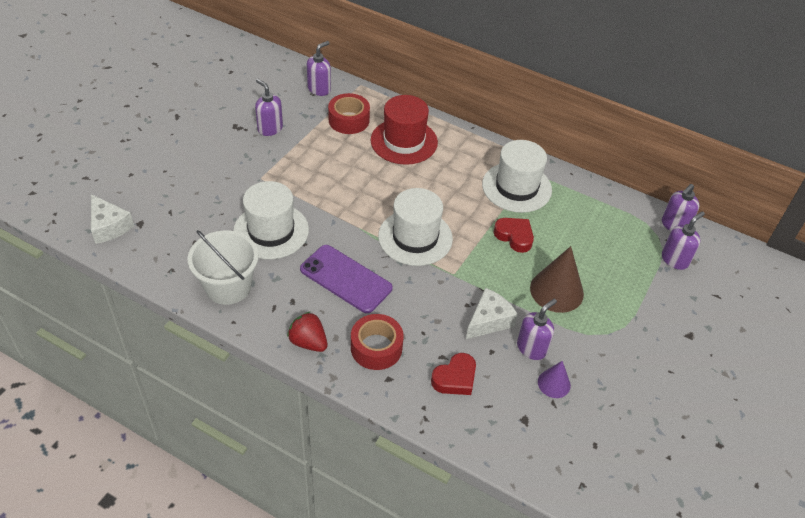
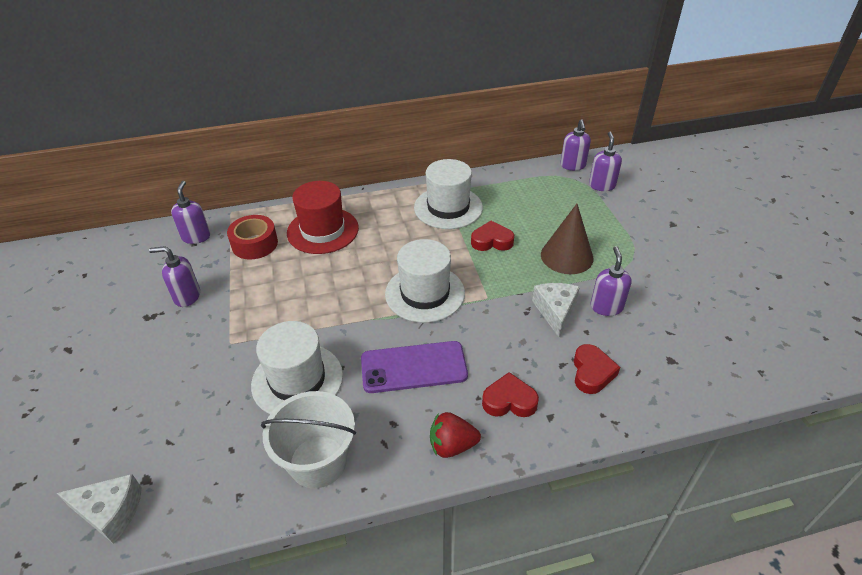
camera: 40 degrees left, 5 degrees down
red tape [351,314,404,370] -> red heart [482,372,539,417]
purple cone [538,361,571,398] -> none

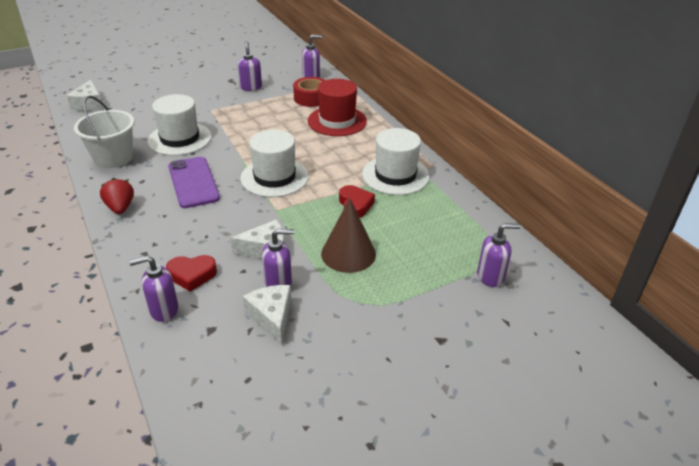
camera: 75 degrees right, 5 degrees down
red heart [482,372,539,417] -> none
purple soap dispenser [560,119,591,171] -> purple soap dispenser moved to [129,255,178,322]
none -> white cheese [243,285,291,345]

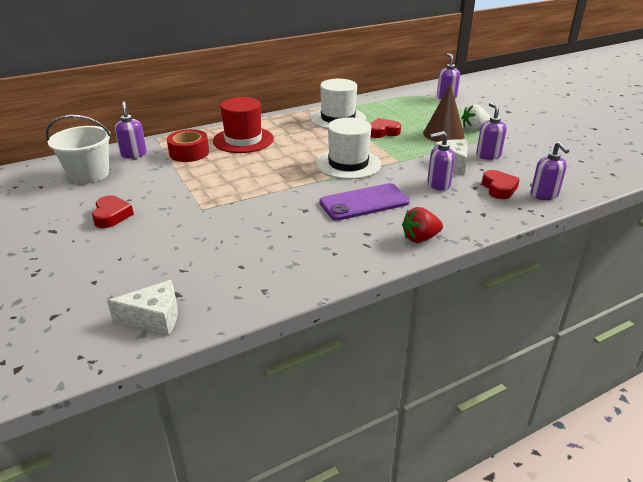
camera: 90 degrees left, 5 degrees down
white bucket [74,96,134,168] -> white bucket moved to [46,115,112,184]
white hat [148,94,212,156] -> none
purple soap dispenser [238,41,262,91] -> purple soap dispenser moved to [427,131,455,191]
white cheese [243,285,291,345] -> none
none -> red heart [92,195,134,228]
none -> white strawberry [461,104,490,130]

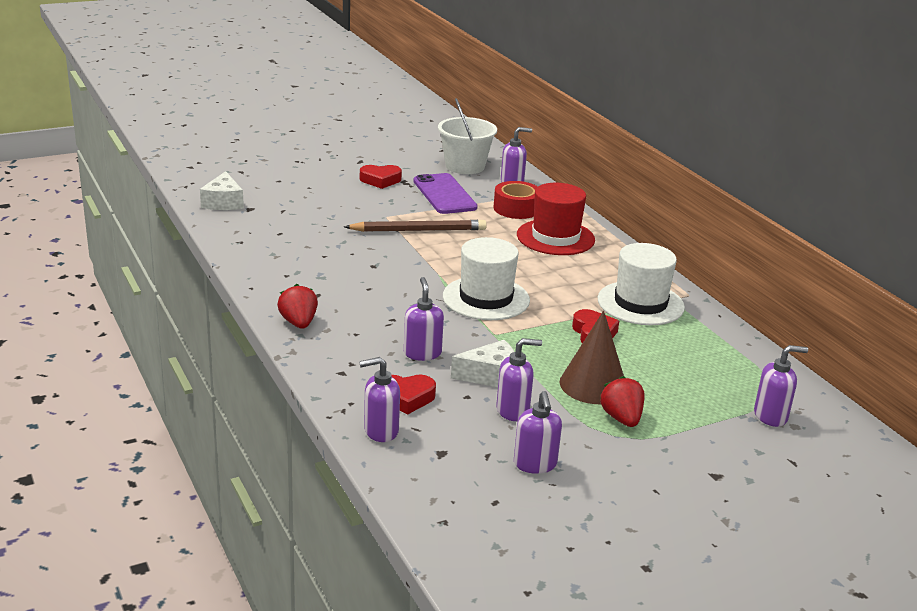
camera: 90 degrees right, 5 degrees down
purple phone [319,183,410,221] -> purple phone moved to [414,173,477,214]
white strawberry [461,104,490,130] -> red strawberry [600,376,645,427]
none -> brown pencil [344,220,487,232]
none -> purple soap dispenser [514,391,562,474]

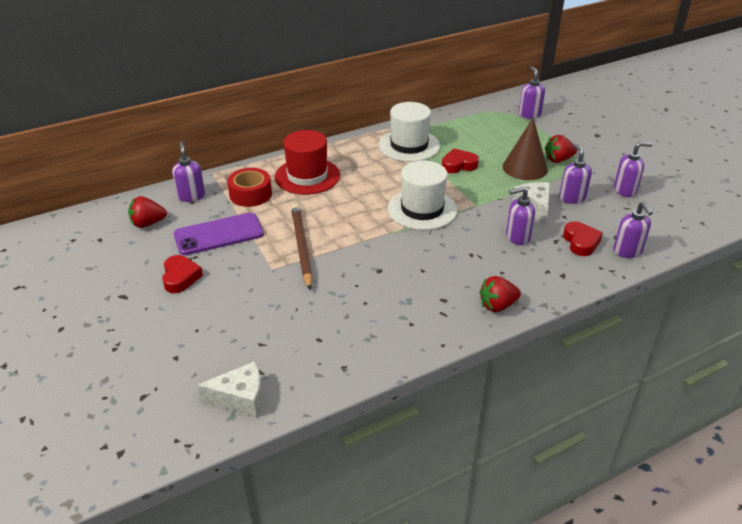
camera: 90 degrees left, 10 degrees up
white bucket [438,98,497,174] -> red strawberry [128,196,167,228]

